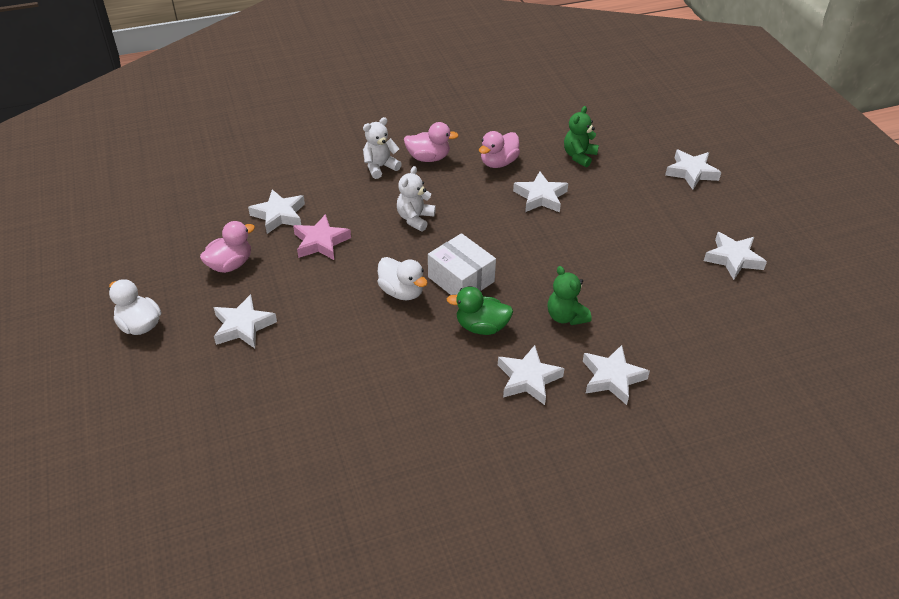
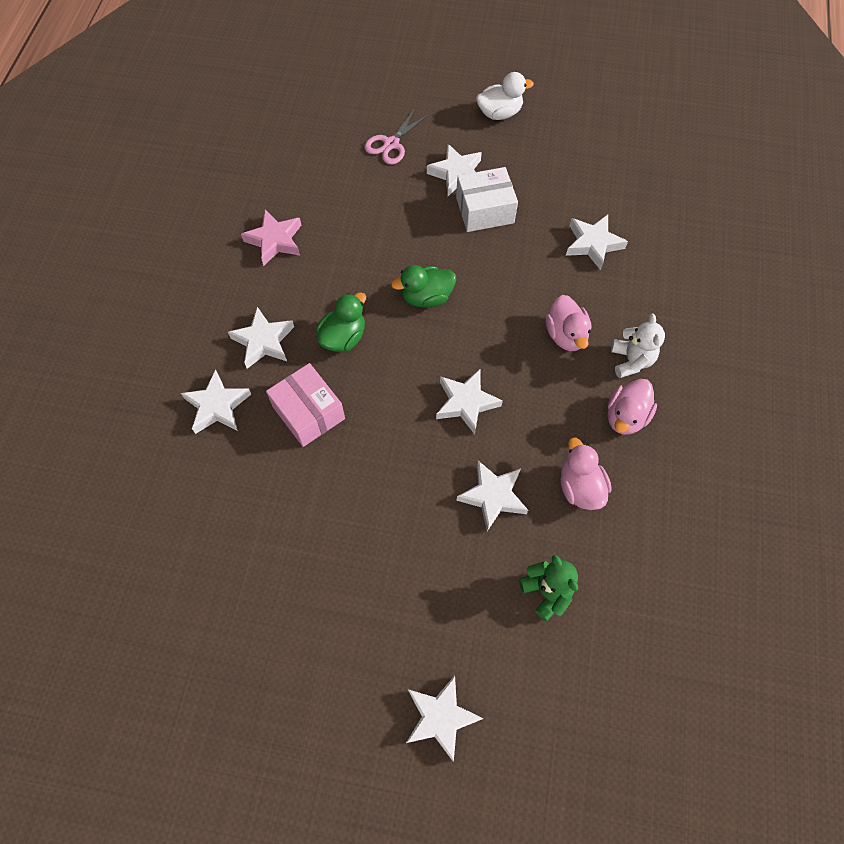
camera: 120 degrees right, 20 degrees up
pink duck [200,221,255,273] -> pink duck moved to [545,295,592,351]
pink star [293,214,351,260] -> pink star moved to [241,210,302,266]
white duck [377,257,428,300] -> green duck [391,265,456,307]
white teddy bear [397,166,436,231] -> none
white box [428,233,496,295] -> white box moved to [456,167,518,232]
green teddy bear [547,266,592,325] -> pink box [266,363,345,447]
white star [704,232,767,280] -> white star moved to [436,369,503,434]
none -> pink scissors [365,108,429,164]

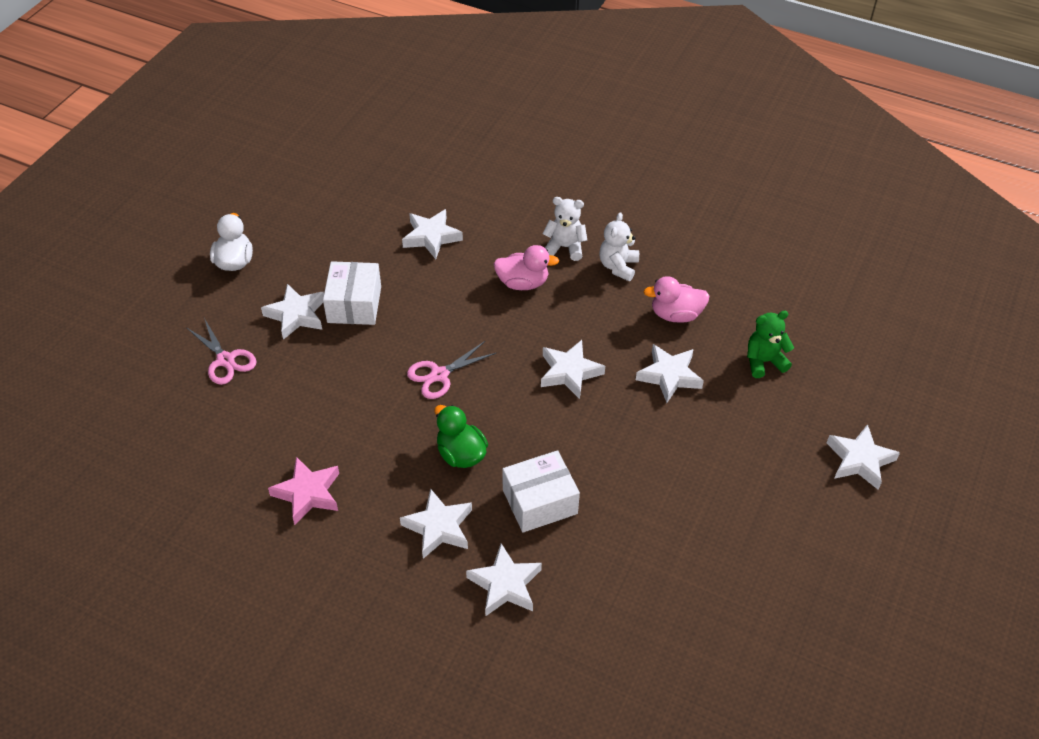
camera: 75 degrees left, 15 degrees down
pink box [266,363,345,447] -> white box [503,450,580,533]
green duck [391,265,456,307] -> pink scissors [407,341,496,399]
pink duck [608,379,657,435] -> white teddy bear [599,212,639,281]

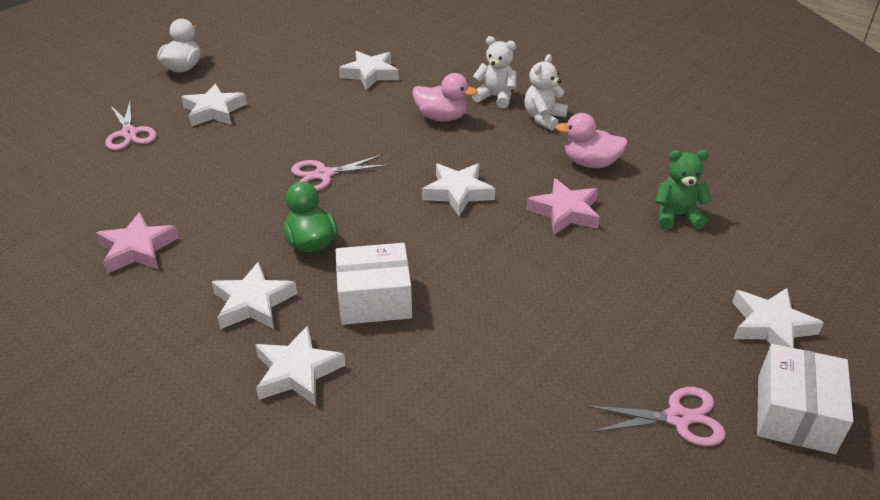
camera: 15 degrees right, 10 degrees down
white box [323,261,381,325] -> white box moved to [757,344,853,454]
white star [636,344,704,403] -> pink star [526,178,600,235]
none -> pink scissors [586,387,726,446]

